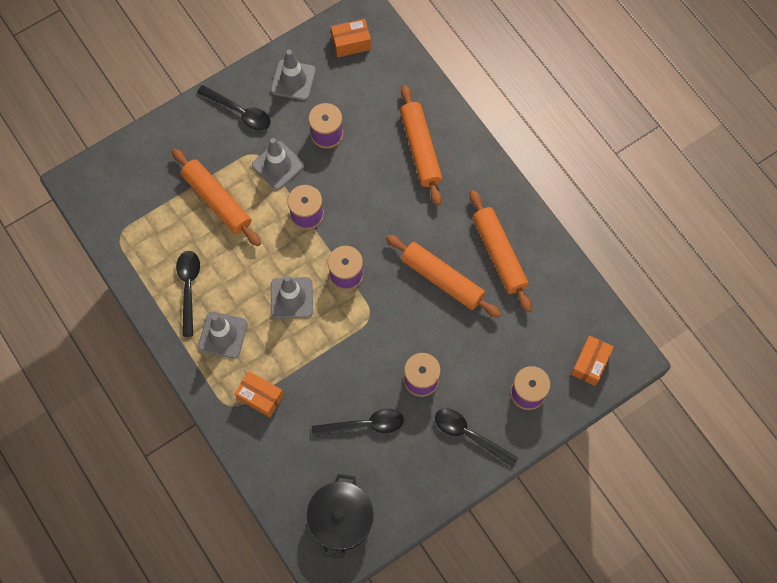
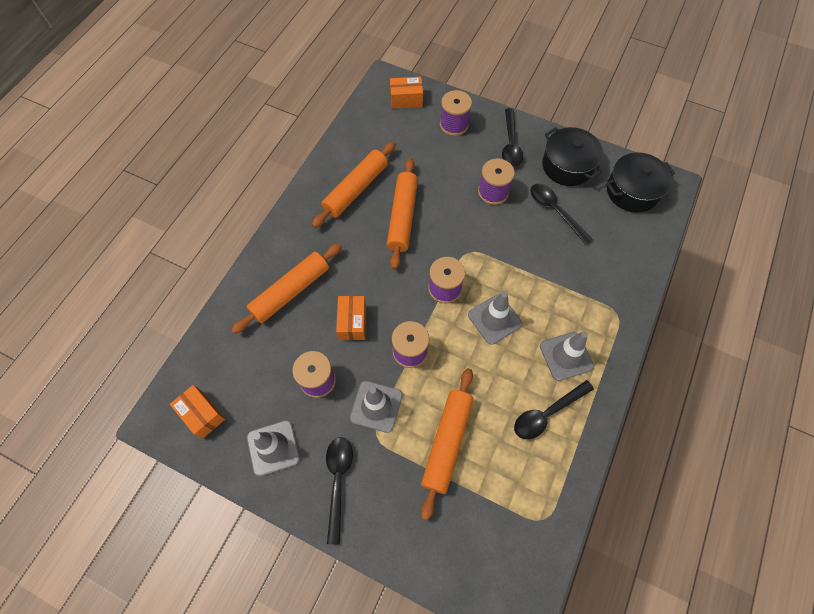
camera: 120 degrees left, 5 degrees down
orange box [235,371,284,418] -> orange box moved to [336,296,366,340]
none -> black pot [542,127,603,186]

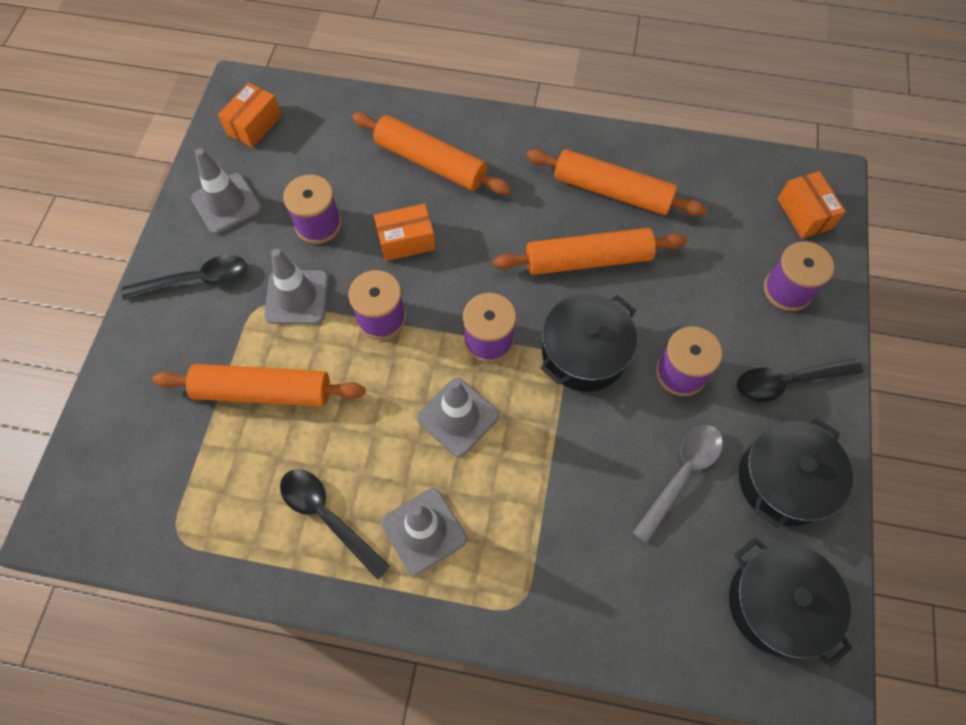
camera: 75 degrees right, 0 degrees up
black spoon [531,184,593,245] -> grey spoon [632,425,723,544]
none -> black pot [540,294,637,392]

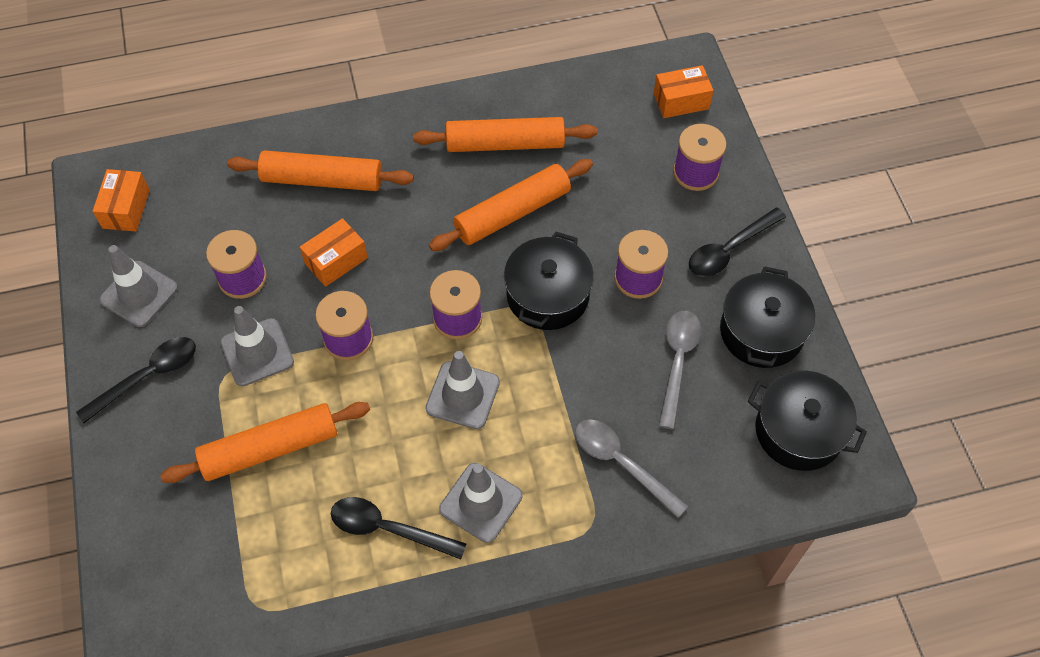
camera: 25 degrees left, 5 degrees down
orange box [778,171,846,238] -> orange box turned 60 degrees counterclockwise [654,65,714,118]
none -> grey spoon [575,419,688,518]

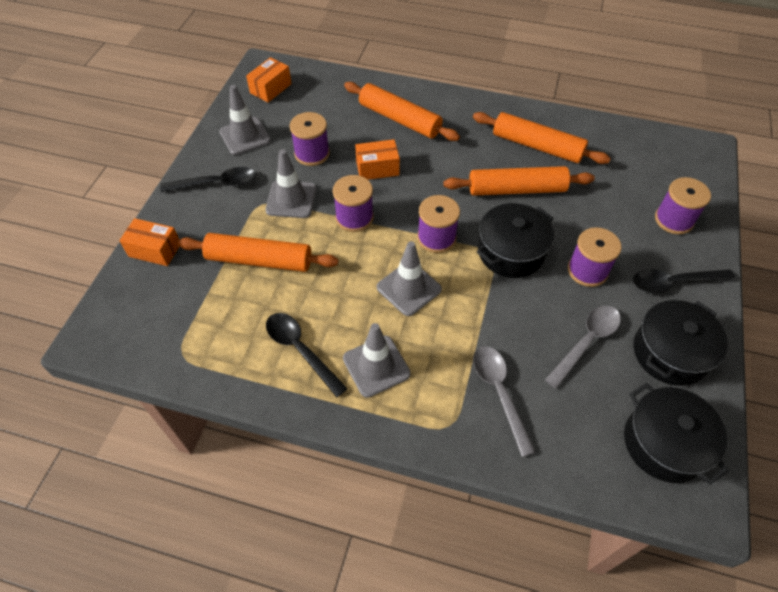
camera: 30 degrees right, 5 degrees down
orange box [654,65,714,118] -> orange box moved to [119,218,180,266]

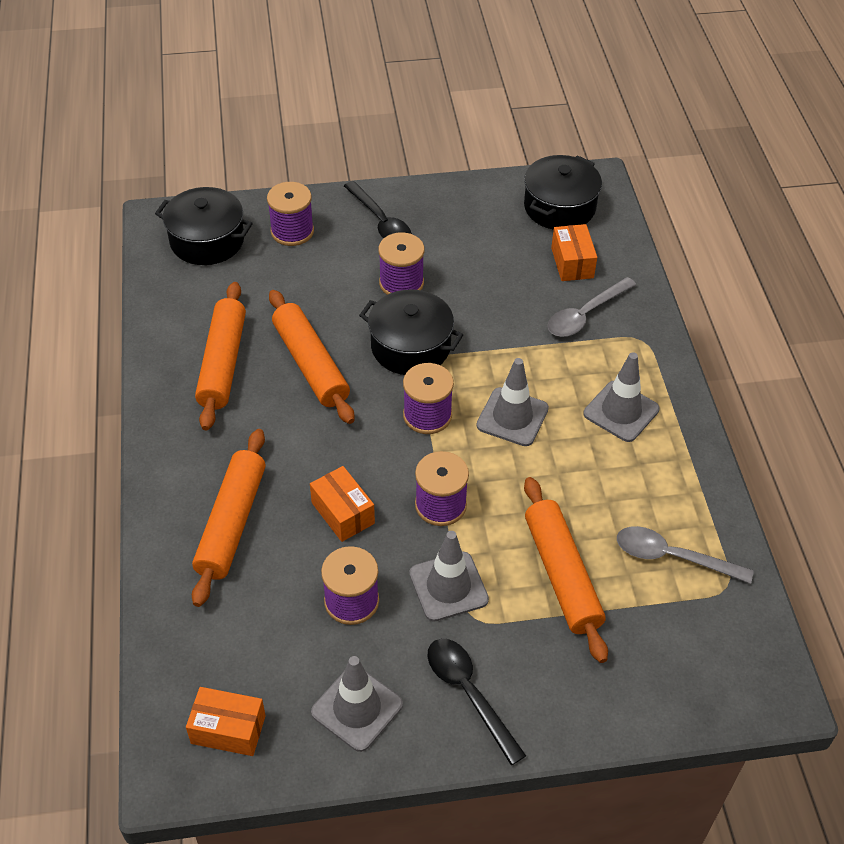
camera: 115 degrees left, 5 degrees down
orange box [119,218,180,266] -> orange box moved to [551,224,597,281]
black spoon [266,313,348,397] -> none
grey spoon [545,306,621,389] -> grey spoon moved to [617,526,754,584]
black pot [633,300,728,386] -> black pot moved to [155,187,253,265]

